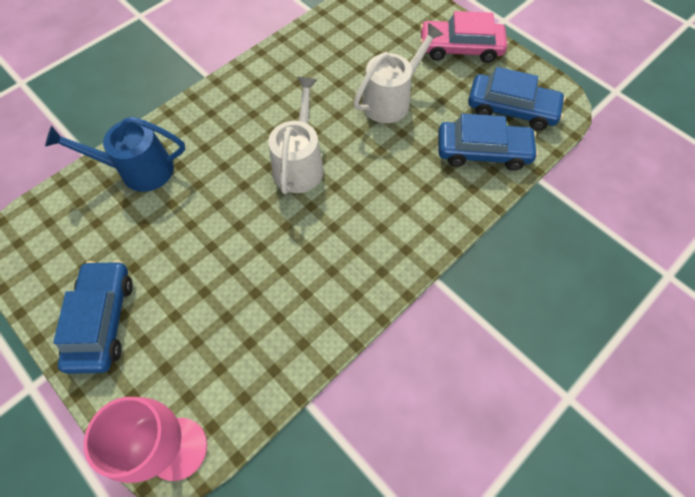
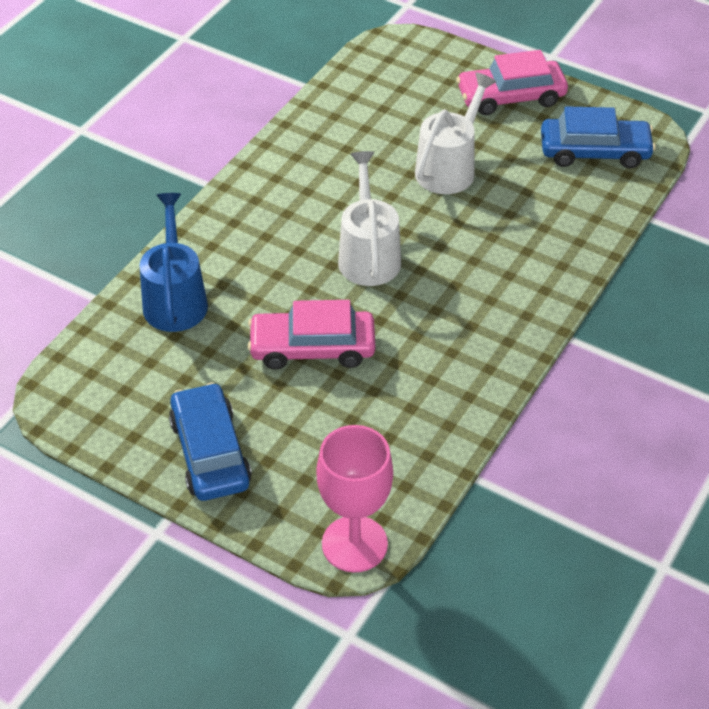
camera: 15 degrees left, 15 degrees down
blue watering can [45,117,185,192] -> blue watering can turned 105 degrees clockwise [139,193,208,332]
blue car [439,114,538,171] -> none
none -> pink car [248,300,375,370]

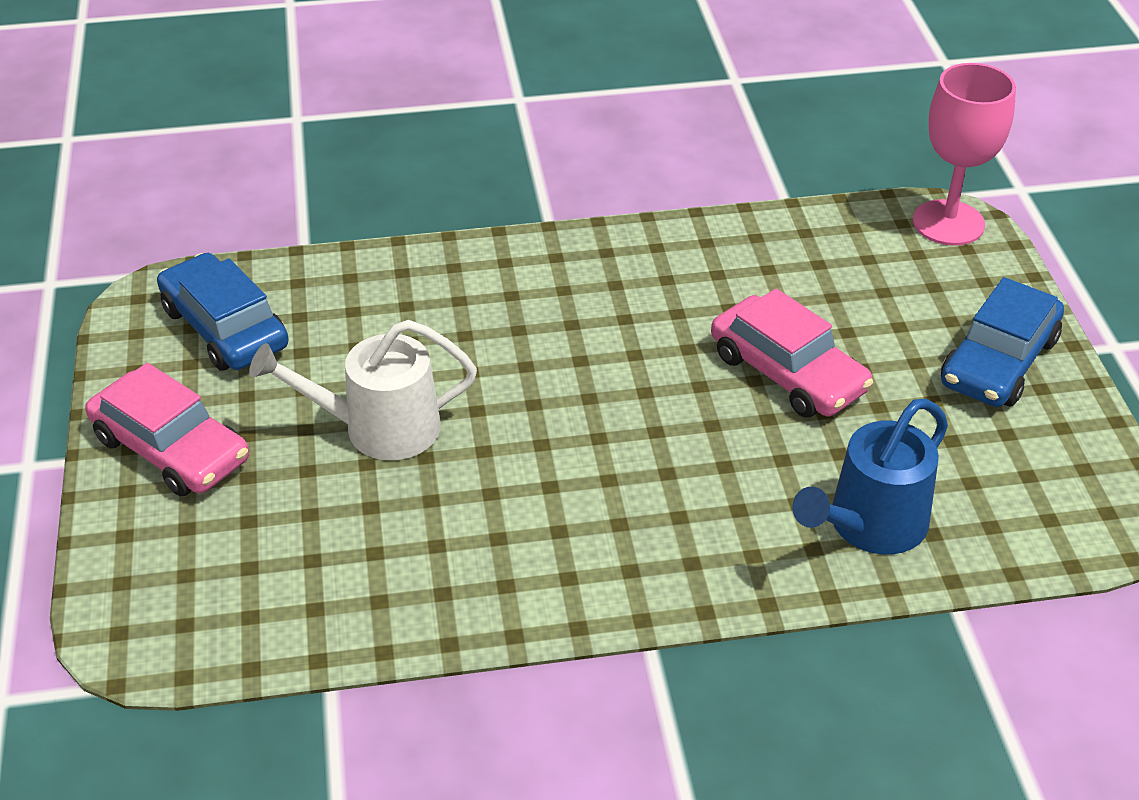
camera: 130 degrees left, 5 degrees down
white watering can [338,151,401,286] -> none

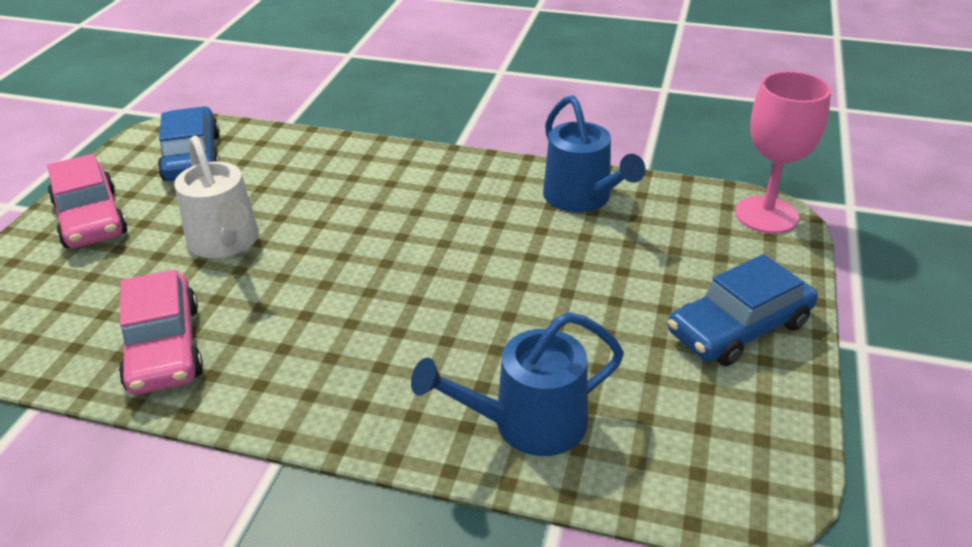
camera: 25 degrees right, 5 degrees down
white watering can [249,320,477,460] -> white watering can turned 135 degrees counterclockwise [174,136,259,258]
pink car [711,288,873,418] -> pink car moved to [119,270,203,395]
none -> blue watering can [543,95,646,212]

